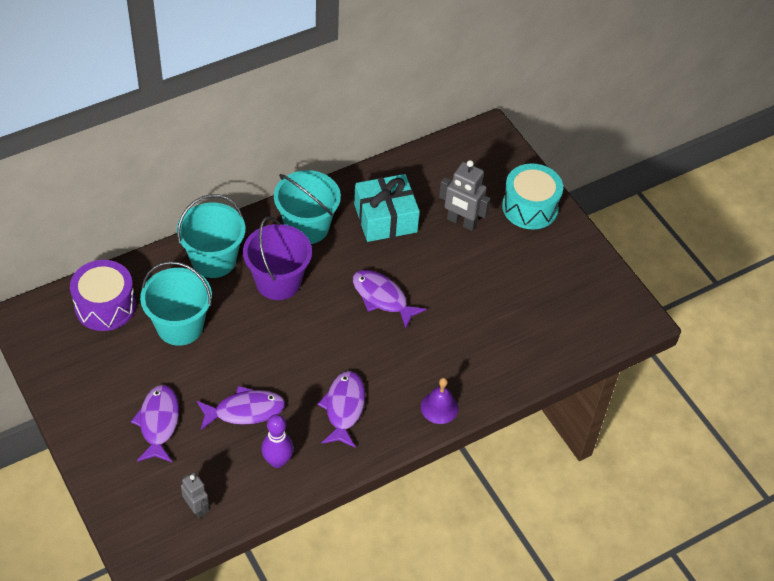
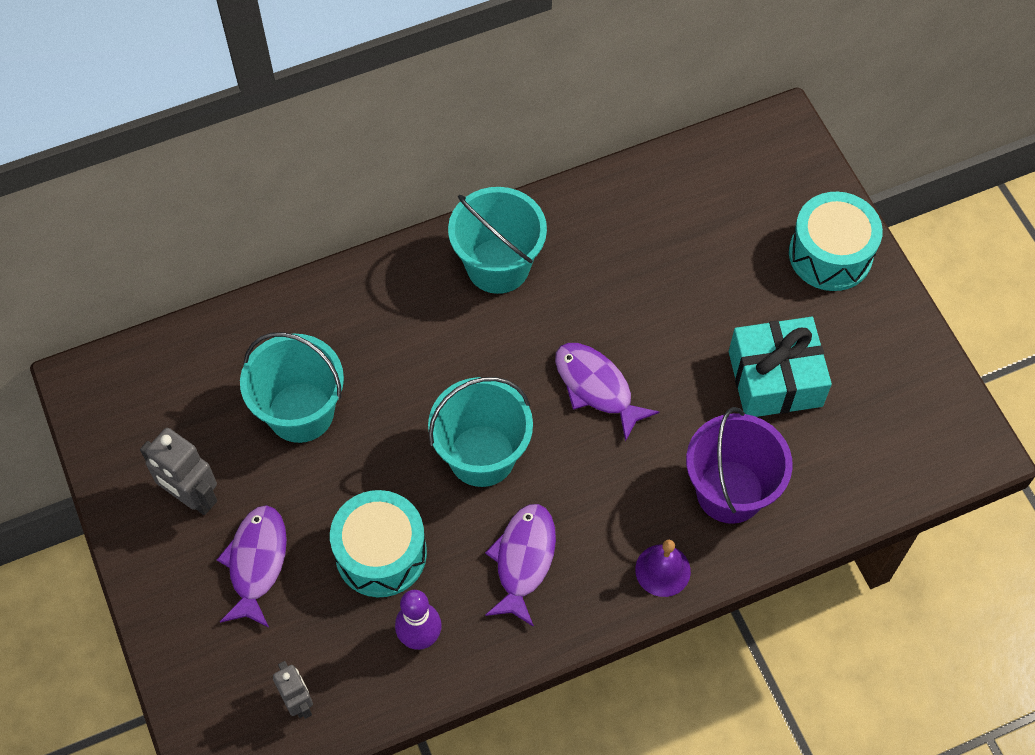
camera: 10 degrees right, 10 degrees up
purple drum [70,260,136,331] -> none
turquoise bucket [177,194,246,278] -> turquoise bucket moved to [428,377,533,487]
purple fish [197,386,285,430] -> turquoise drum [330,490,427,597]
purple bucket [243,216,312,300] -> purple bucket moved to [686,407,793,524]
turquoise gift [354,174,420,242] -> turquoise gift moved to [729,317,832,417]
grey robot [439,160,490,231] -> grey robot moved to [140,428,217,515]

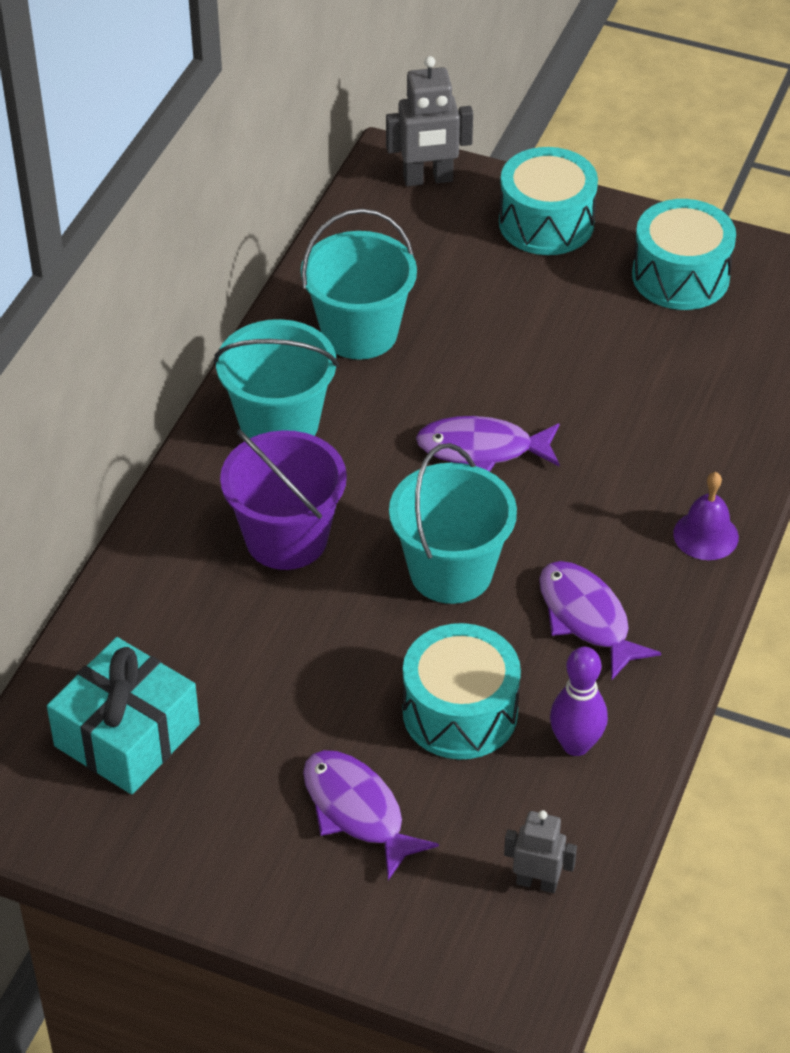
camera: 45 degrees left, 15 degrees down
grey robot [140,428,217,515] -> grey robot moved to [386,56,473,186]
turquoise bucket [240,332,344,443] -> turquoise bucket moved to [301,208,417,359]
purple bucket [686,407,793,524] -> purple bucket moved to [220,429,347,570]
turquoise gift [729,317,832,417] -> turquoise gift moved to [47,637,200,794]
none -> turquoise drum [632,199,736,310]

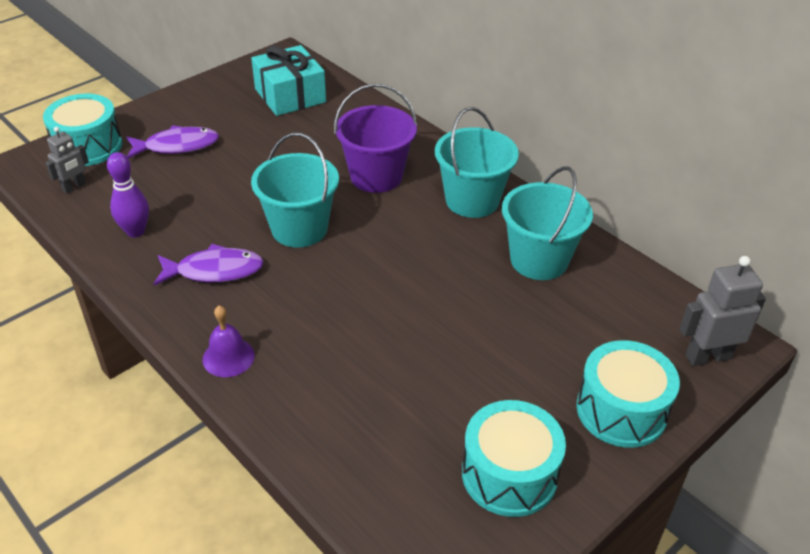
camera: 115 degrees right, 5 degrees down
grey robot [386,56,473,186] -> grey robot turned 60 degrees clockwise [679,256,766,366]
turquoise drum [403,623,521,759] -> turquoise drum moved to [43,94,122,166]
purple fish [416,416,559,472] -> none

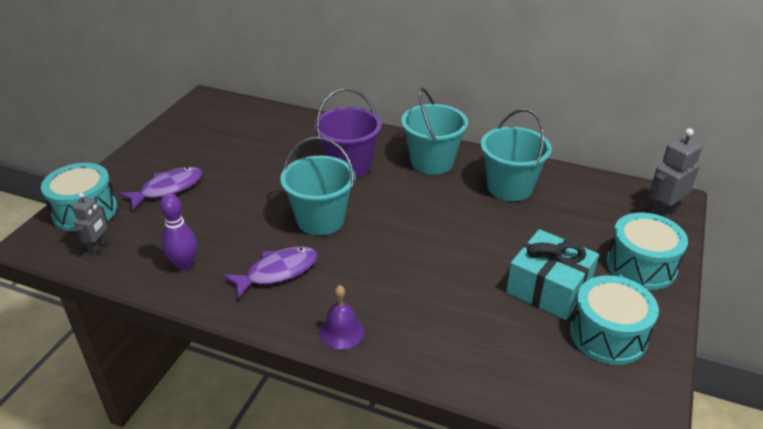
camera: 25 degrees left, 5 degrees down
turquoise gift [251,45,326,116] -> turquoise gift moved to [506,229,599,320]

